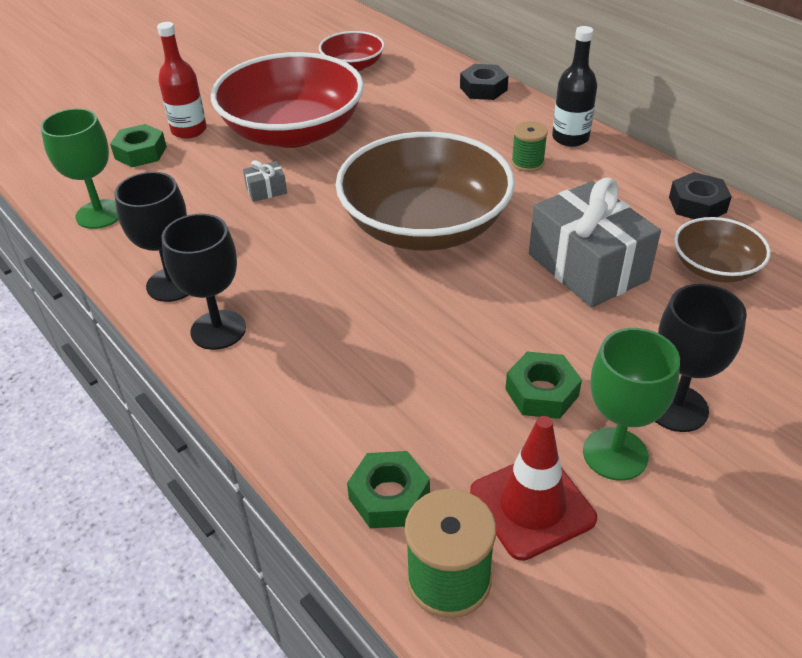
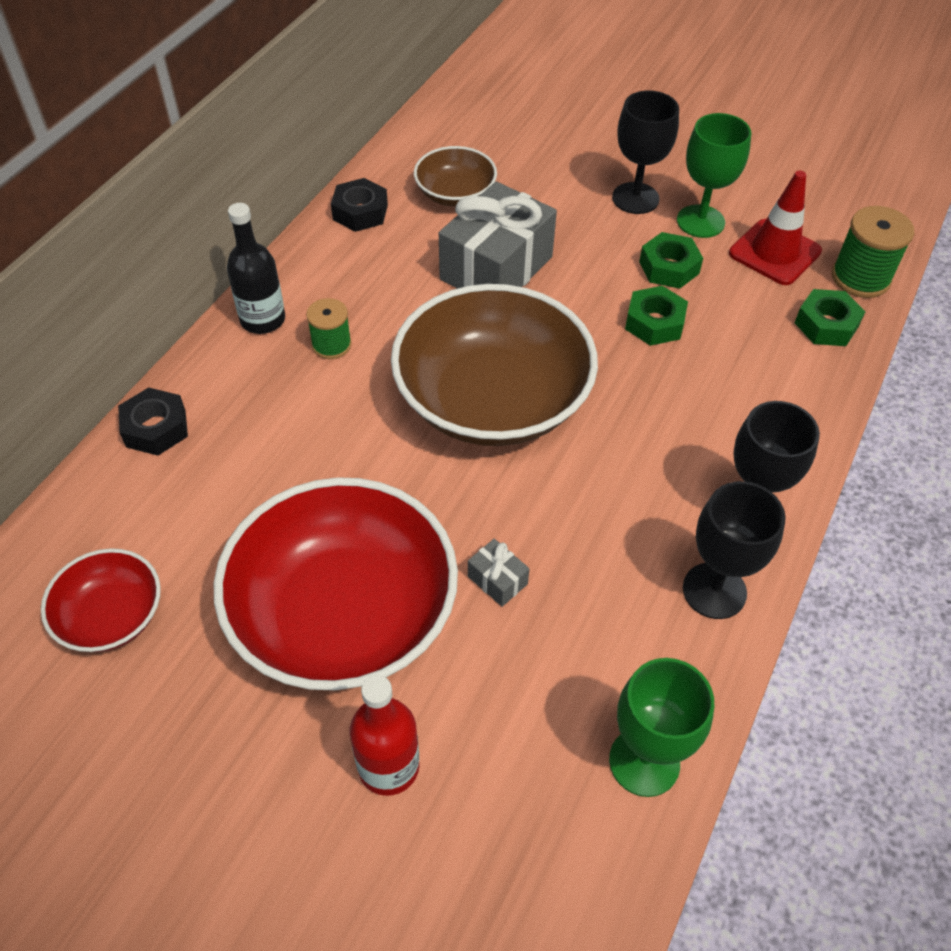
camera: 115 degrees left, 10 degrees up
green nut [110,124,167,167] -> green nut moved to [625,286,688,346]

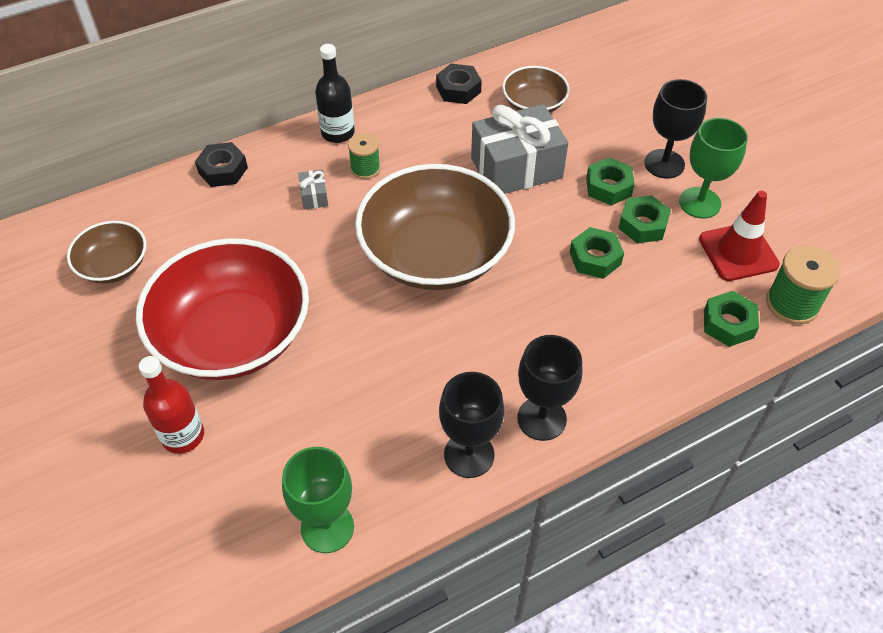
camera: 35 degrees right, 0 degrees up
red bowl [41,548,161,652] -> brown bowl [67,221,146,283]
grey gift [468,539,530,607] -> grey gift moved to [298,170,328,210]
none -> green nut [586,157,635,205]

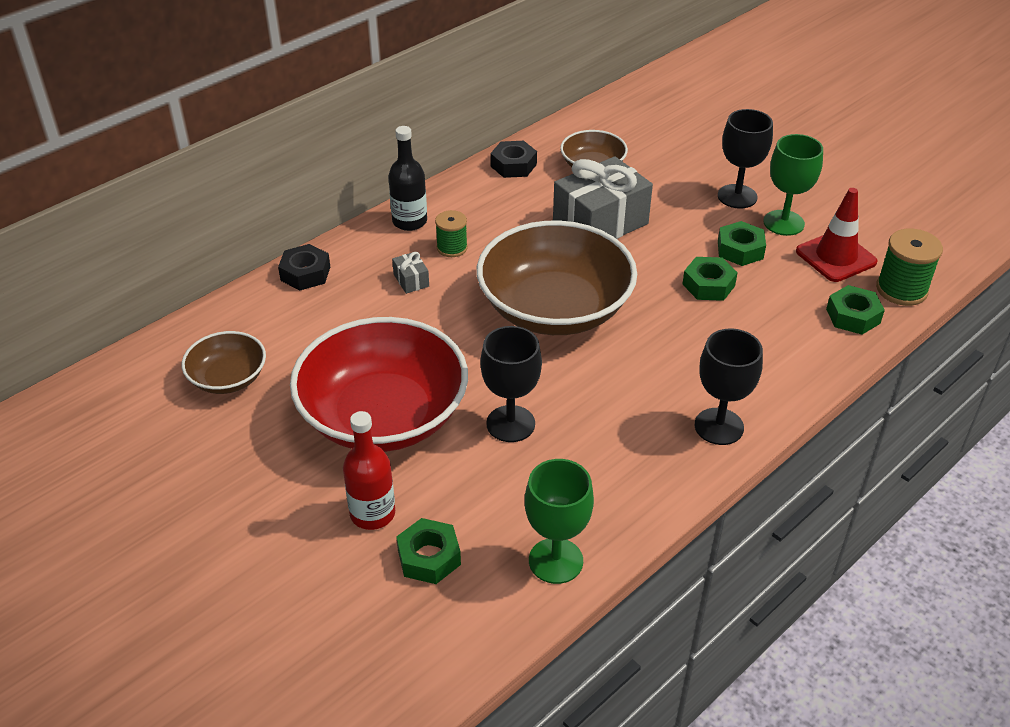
camera: 15 degrees left, 10 degrees down
black goblet [439,372,504,478] -> black goblet moved to [480,326,542,442]
green nut [586,157,635,205] -> green nut moved to [396,518,461,584]

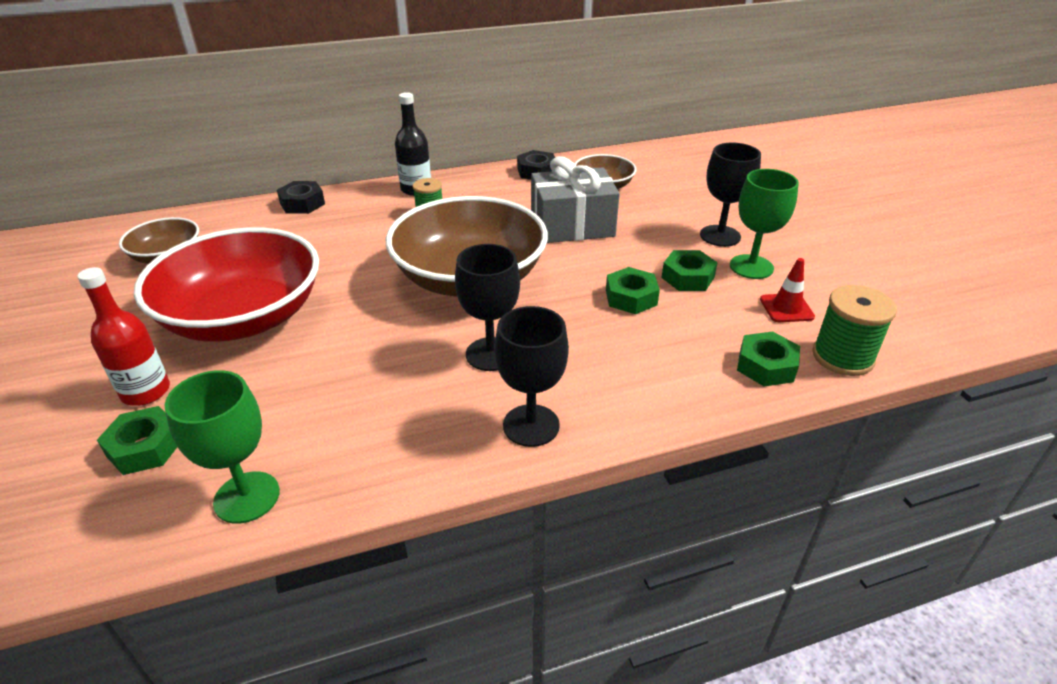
camera: 25 degrees right, 5 degrees down
grey gift [392,252,429,294] -> none
black goblet [480,326,542,442] -> black goblet moved to [455,244,520,371]
red traffic cone [796,188,878,282] -> red traffic cone [760,258,815,322], size x0.64

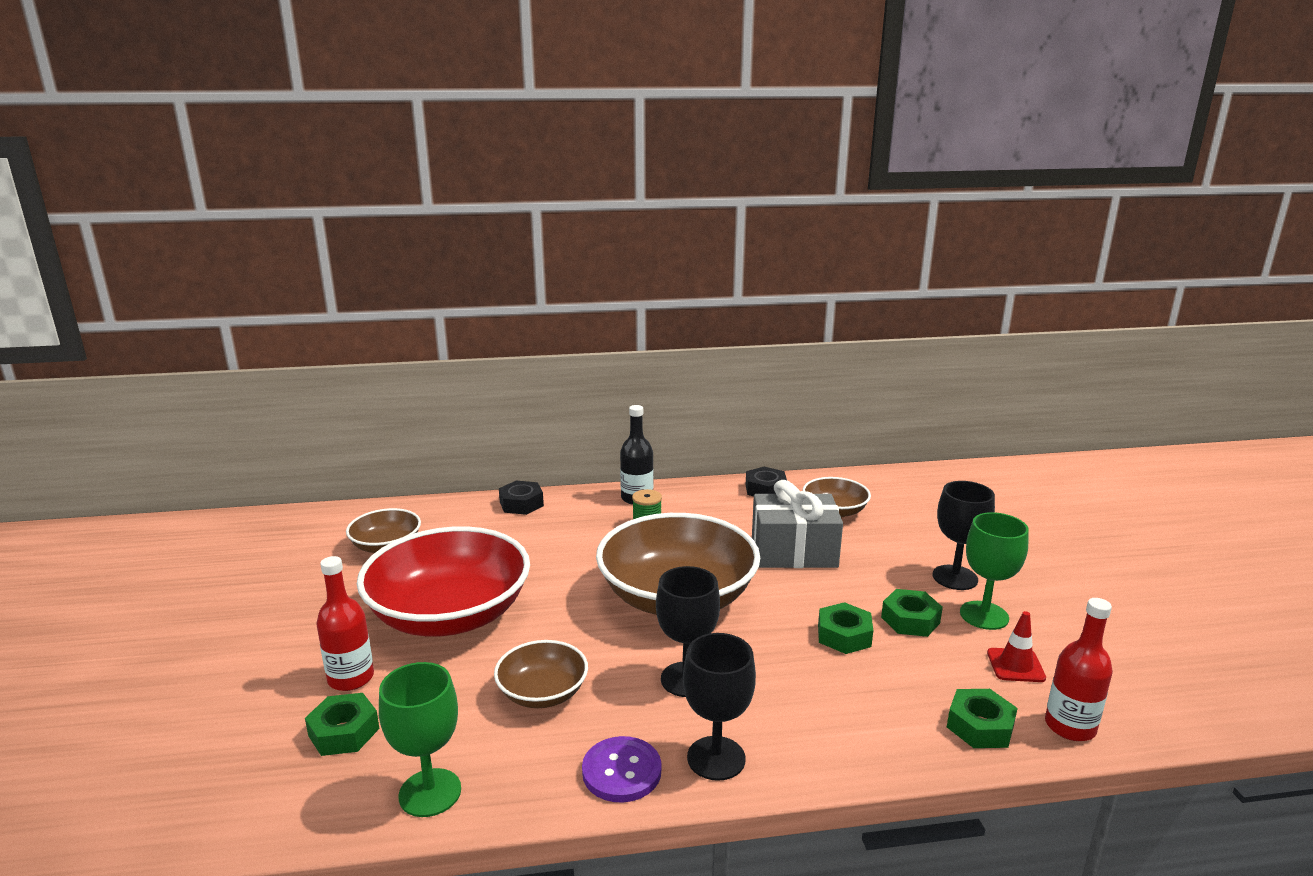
camera: 10 degrees right, 15 degrees down
green spool [812,285,897,376] -> red bottle [1045,598,1113,741]
none -> brown bowl [494,640,588,708]
none -> purple button [582,736,661,803]

